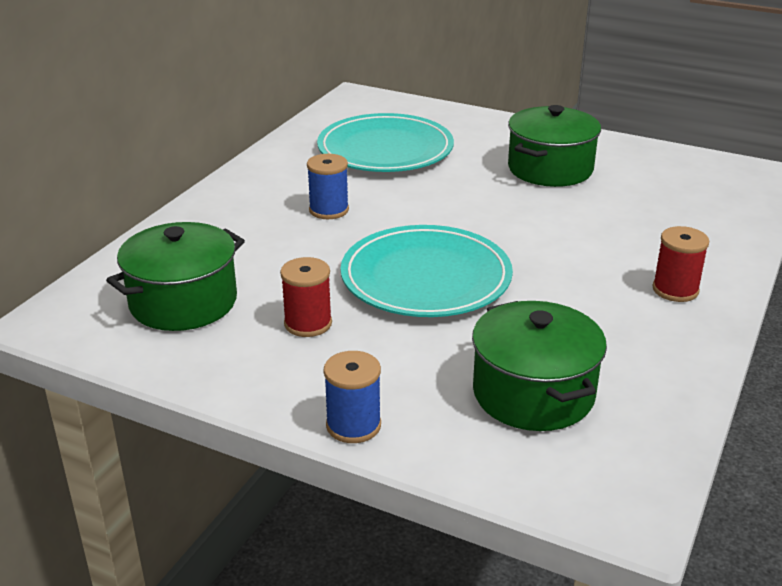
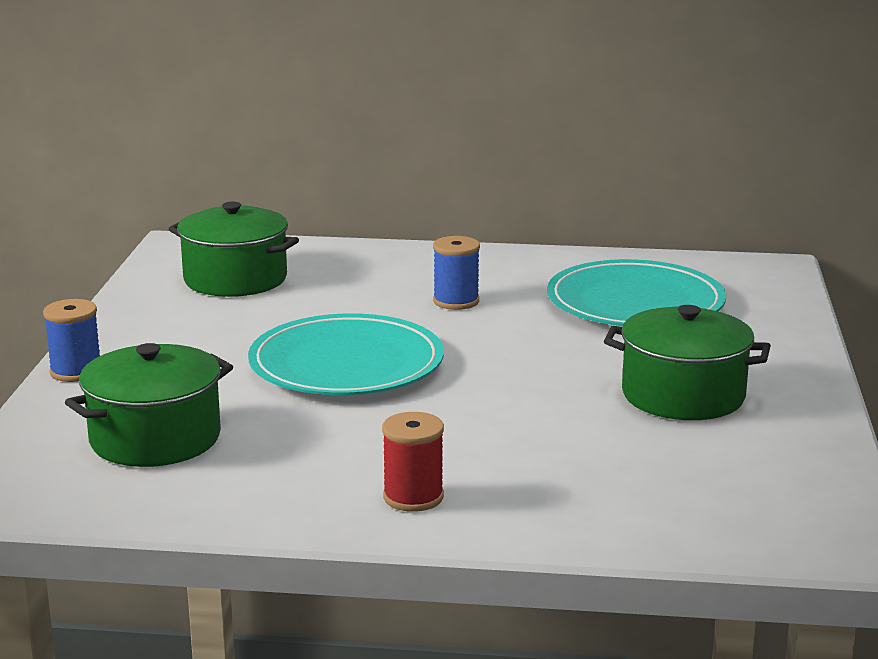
camera: 70 degrees right, 10 degrees down
red spool [280,257,332,337] -> none

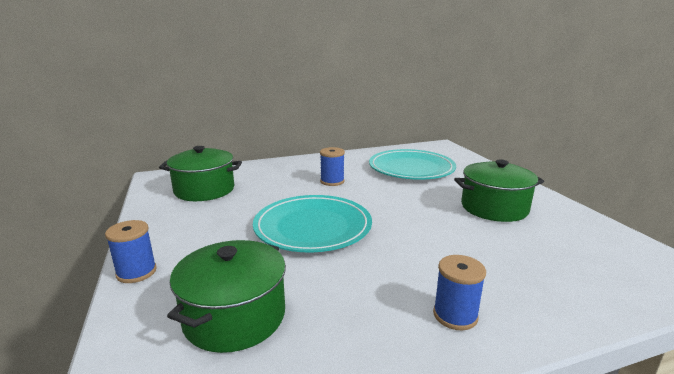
camera: 25 degrees left, 0 degrees up
red spool [382,412,444,512] -> blue spool [433,255,486,330]

